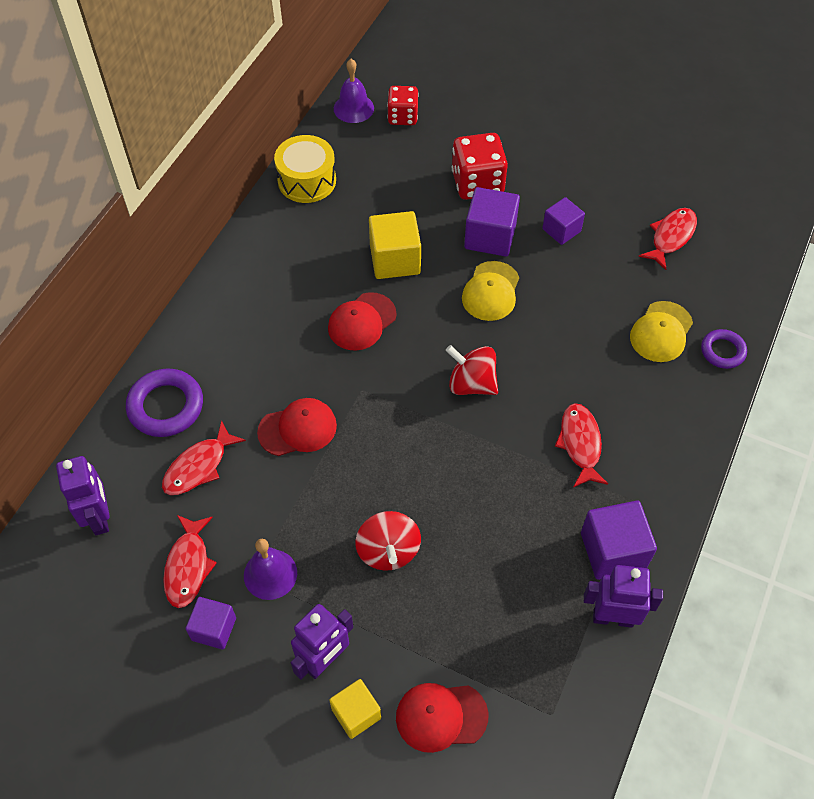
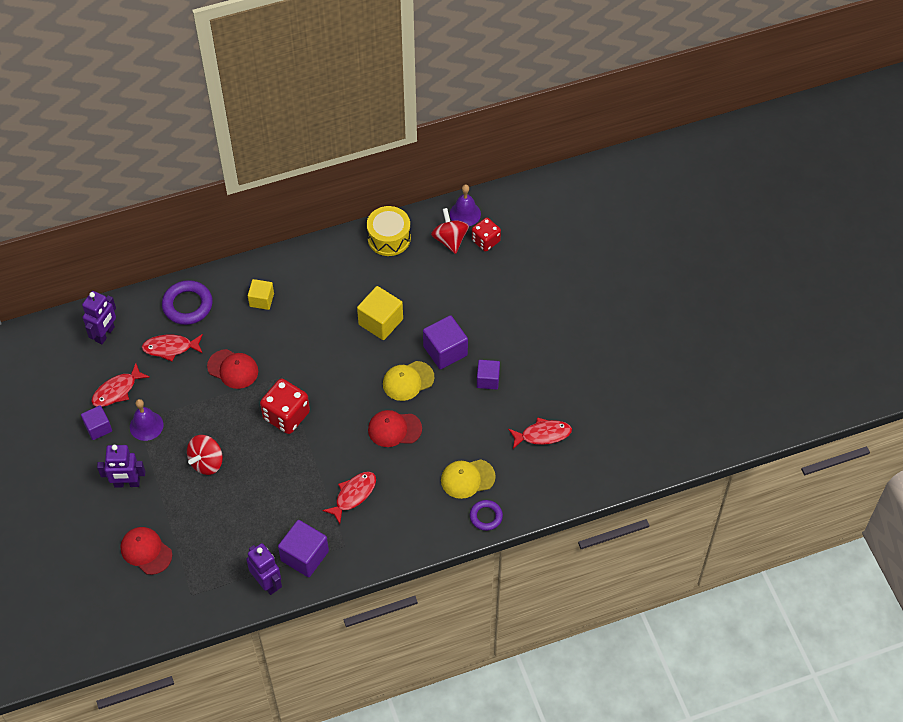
camera: 45 degrees right, 0 degrees up
red cap [328,292,397,351] -> red cap moved to [368,410,422,447]
yellow cube [329,679,381,739] -> yellow cube moved to [248,279,274,310]
red spinning top [446,345,498,395] -> red spinning top moved to [431,208,469,254]
red dice [452,133,508,200] -> red dice moved to [260,379,310,434]

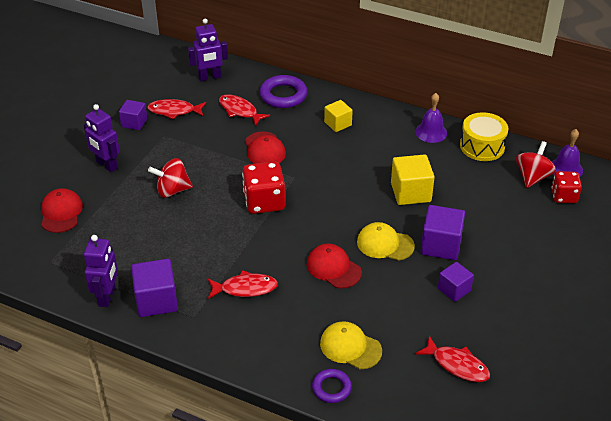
camera: 45 degrees right, 15 degrees down
purple bell [130,399,164,441] -> purple bell moved to [415,93,447,143]

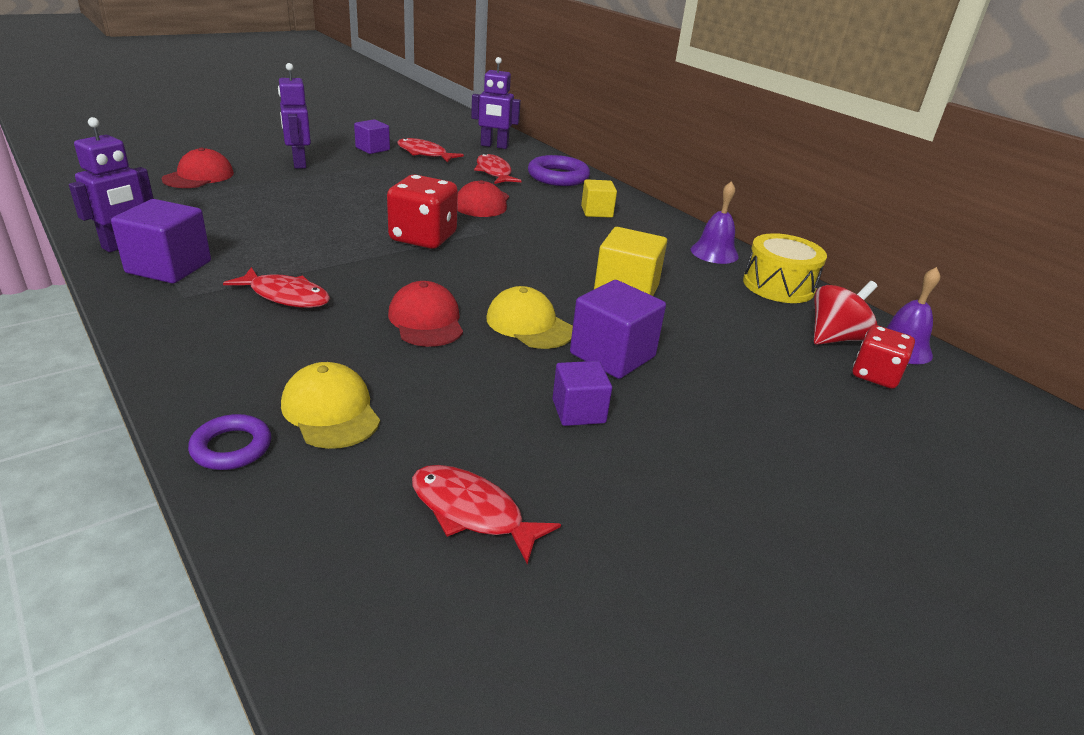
camera: 25 degrees right, 10 degrees down
red spinning top [148,158,193,198] -> none
red fish [416,336,490,382] -> red fish turned 150 degrees clockwise [412,465,561,564]

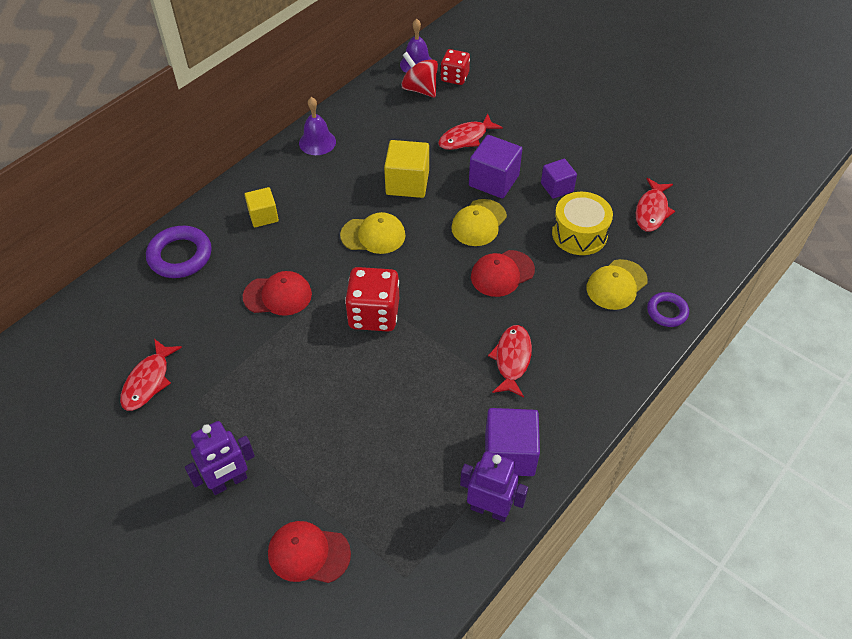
camera: 100 degrees left, 20 degrees up
purple cube [354,119,390,154] -> none
purple robot [471,57,521,149] -> none
red fish [474,153,522,184] -> red fish moved to [438,114,503,150]
yellow drum [743,233,827,303] -> yellow drum moved to [552,192,613,255]
none -> yellow cap [340,212,405,254]

